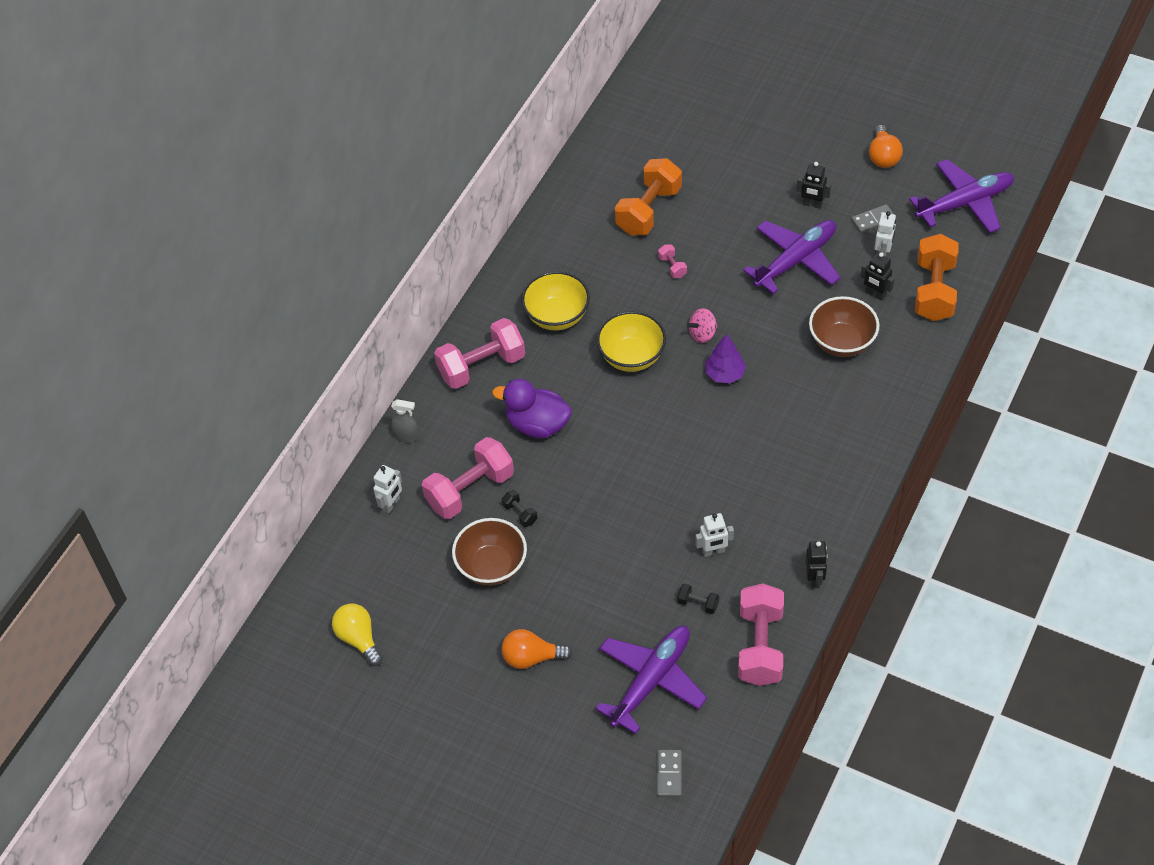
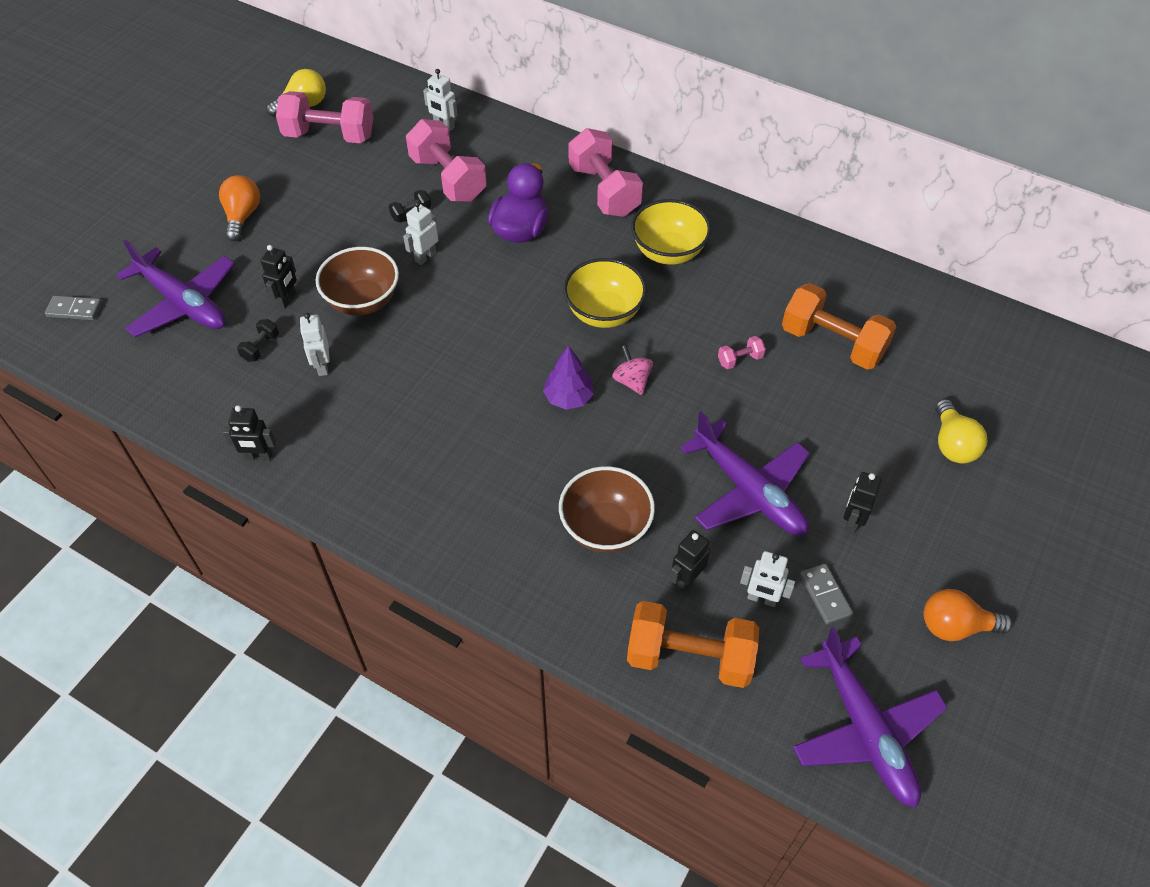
camera: 90 degrees right, 0 degrees up
grey spray bottle [391,399,419,443] -> none
brown bowl [452,518,527,586] -> brown bowl moved to [316,247,399,316]
pink dumbbell [738,583,784,686] -> pink dumbbell moved to [276,91,373,143]
none -> black robot [260,245,297,309]
none -> white robot [403,201,438,265]
none -> yellow light bulb [935,399,987,463]

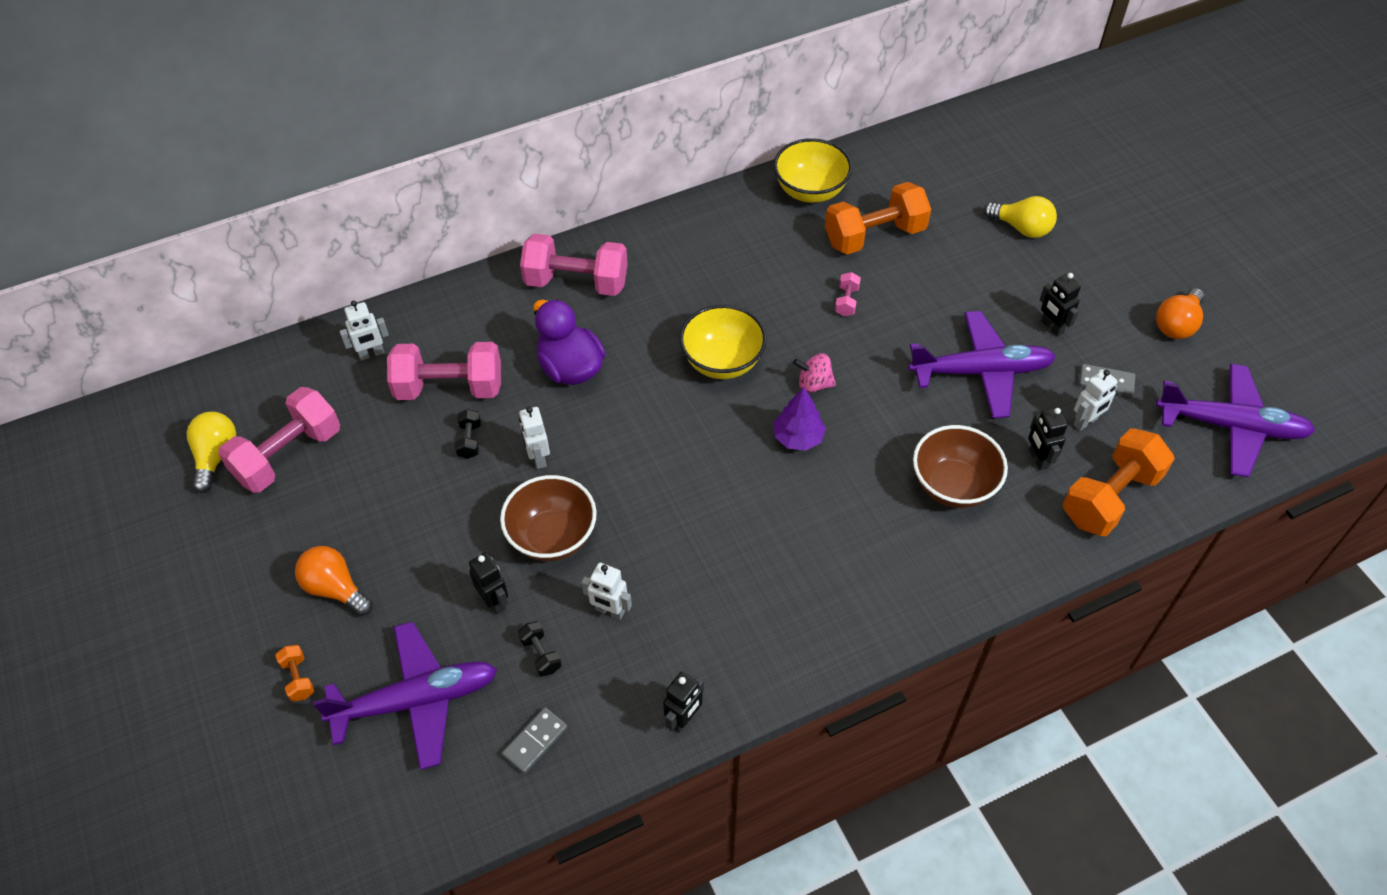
camera: 55 degrees left, 0 degrees up
grey domino [45,295,102,320] -> grey domino moved to [502,707,568,774]
yellow bowl [631,199,711,265] -> yellow bowl moved to [774,138,852,203]
none -> orange dumbbell [276,645,314,702]

